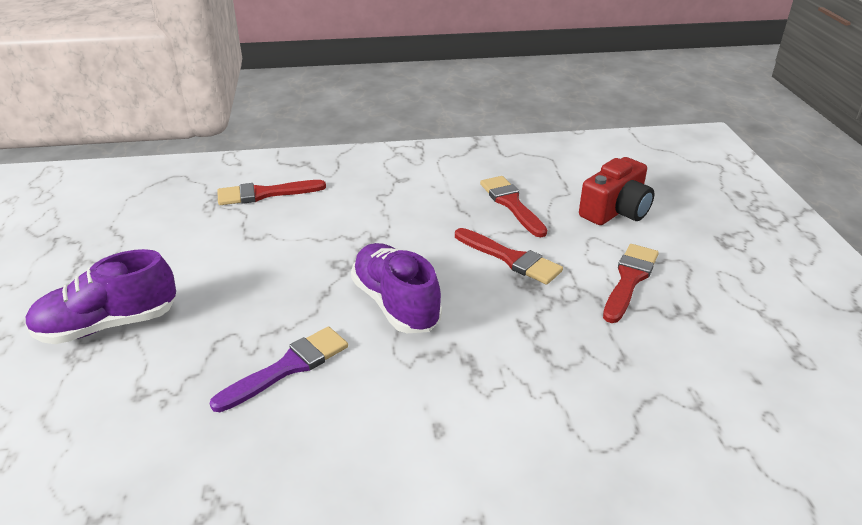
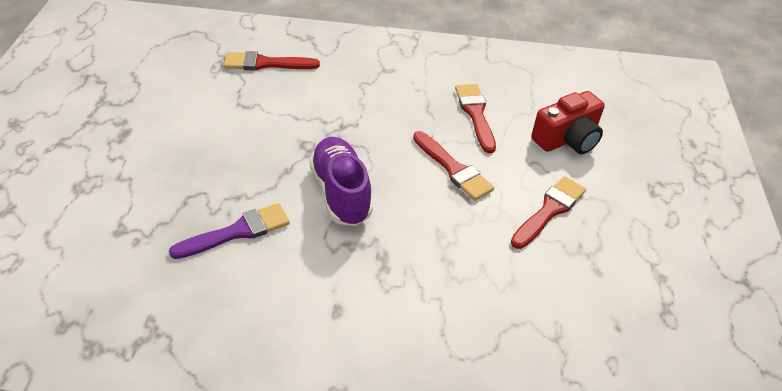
camera: 10 degrees right, 10 degrees up
purple shoe [25,249,176,344] -> none

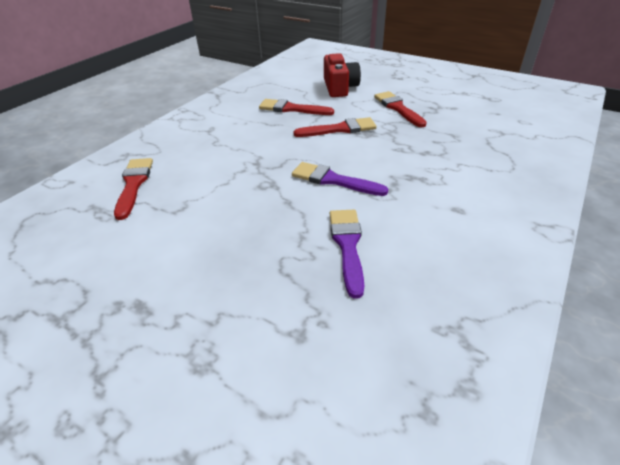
camera: 60 degrees left, 5 degrees down
red brush [224,51,320,71] -> red brush turned 150 degrees clockwise [114,158,153,220]
purple shoe [309,137,373,226] -> purple brush [292,162,388,196]

